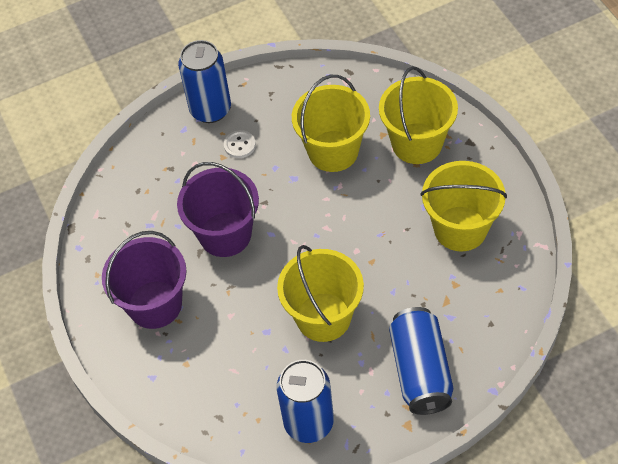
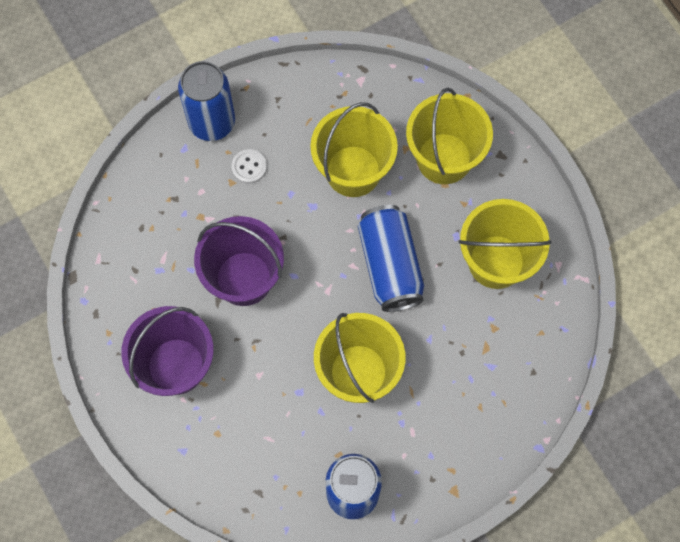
camera: 10 degrees left, 15 degrees up
blue can [389,307,453,415] -> blue can moved to [358,205,424,312]

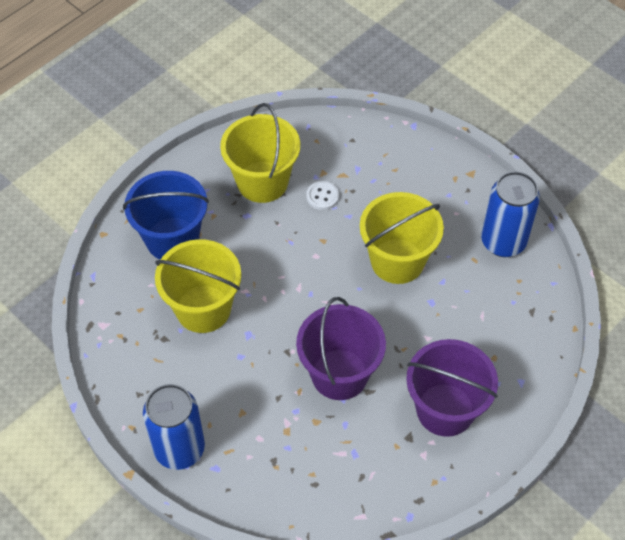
camera: 105 degrees left, 15 degrees down
white button [231,149,267,184] -> white button moved to [306,181,339,210]
blue can [358,205,424,312] -> none
yellow bucket [406,88,493,184] -> blue bucket [123,171,209,260]

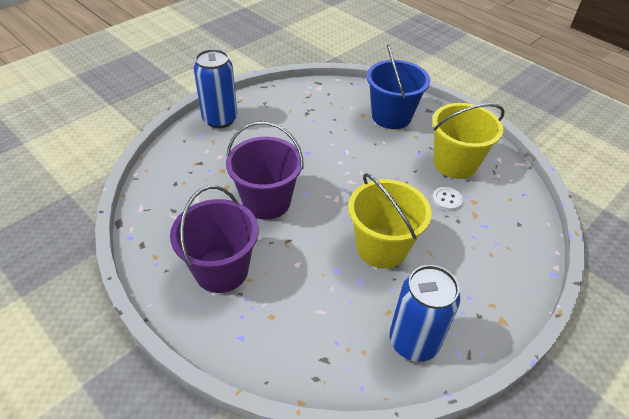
camera: 90 degrees right, 10 degrees down
yellow bucket [155,239,241,333] -> none

